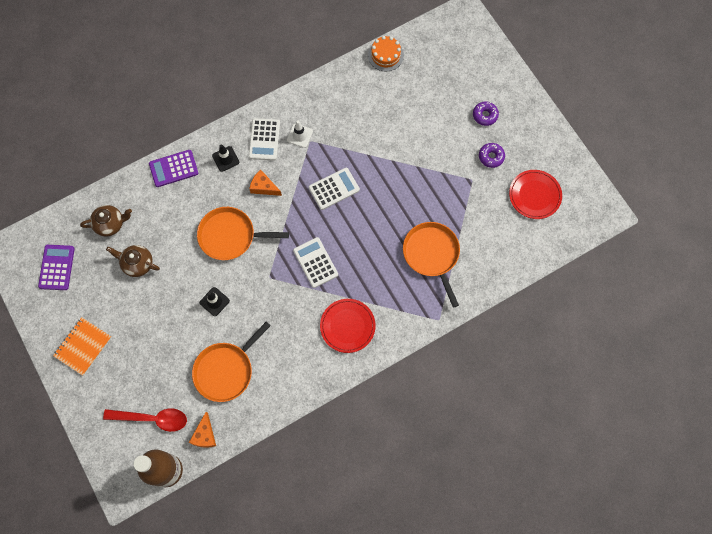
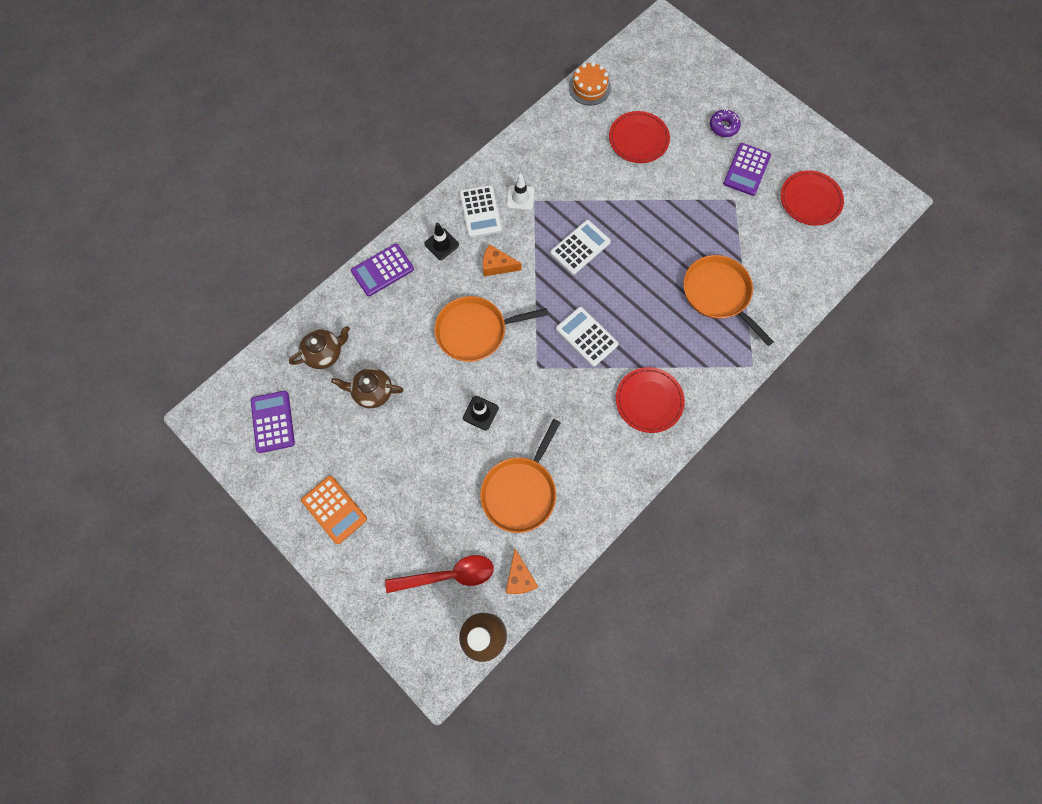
camera: 15 degrees left, 0 degrees up
orange notebook [53,317,112,376] -> orange calculator [301,476,367,544]
purple donut [479,143,505,168] -> purple calculator [723,143,771,196]
none -> red plate [609,111,670,163]

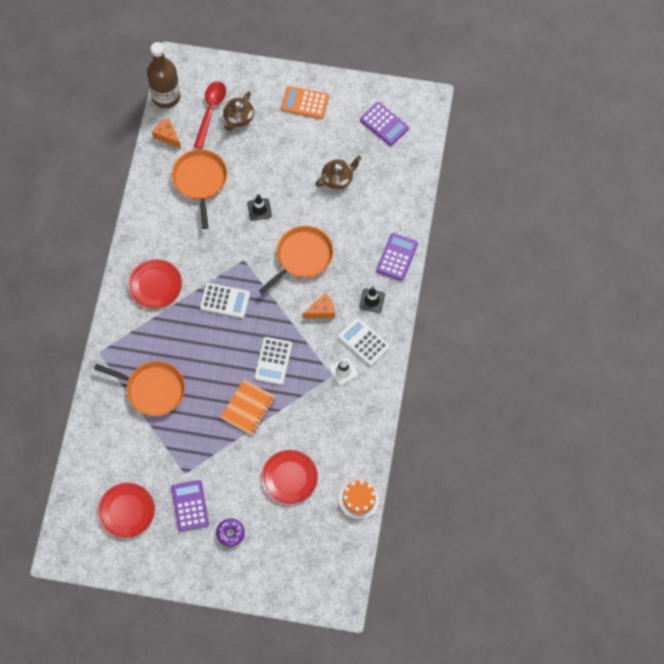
camera: 145 degrees right, 5 degrees down
brown teapot [289,326,350,369] -> brown teapot moved to [223,91,254,131]
red spoon [385,555,494,593] -> red spoon turned 150 degrees clockwise [194,81,226,149]
none -> orange notebook [220,380,276,435]

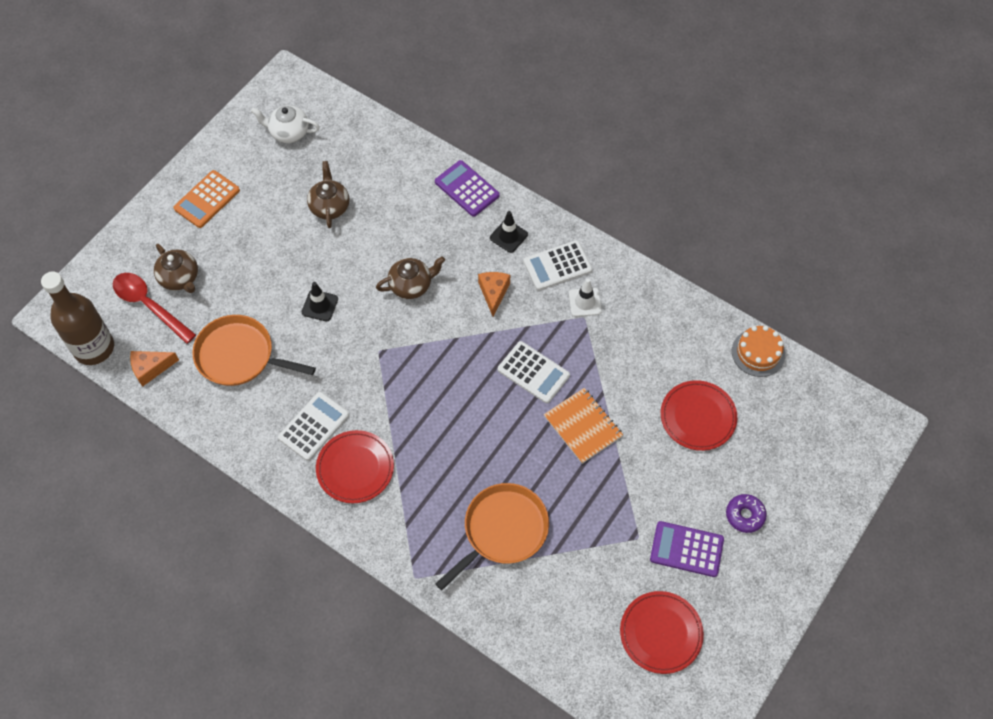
camera: 65 degrees left, 5 degrees down
white calculator [200,283,250,318] -> white calculator moved to [278,392,349,461]
orange pan [259,226,333,295] -> brown teapot [376,256,445,299]
purple calculator [360,102,409,146] -> white teapot [251,105,320,143]

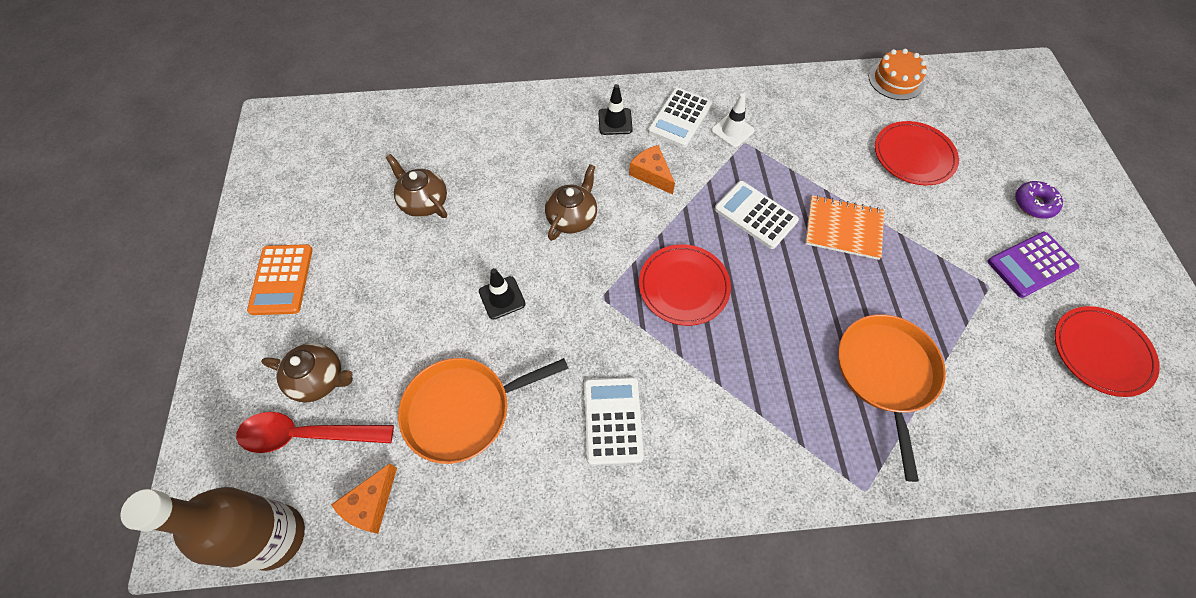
camera: 40 degrees left, 0 degrees up
white teapot [251,105,320,143] -> none
red plate [316,430,394,503] -> red plate moved to [639,244,731,326]
purple calculator [435,160,500,217] -> none
white calculator [498,341,570,403] -> white calculator turned 135 degrees counterclockwise [715,181,799,249]

